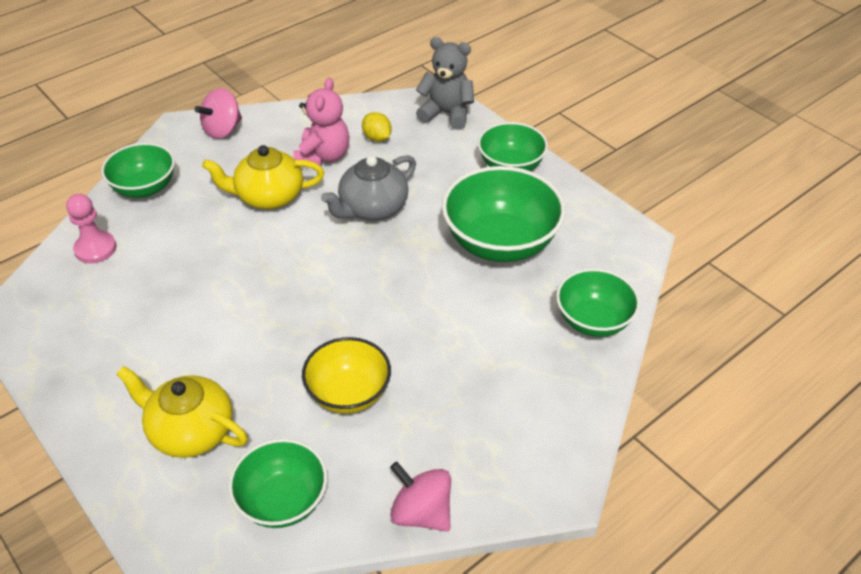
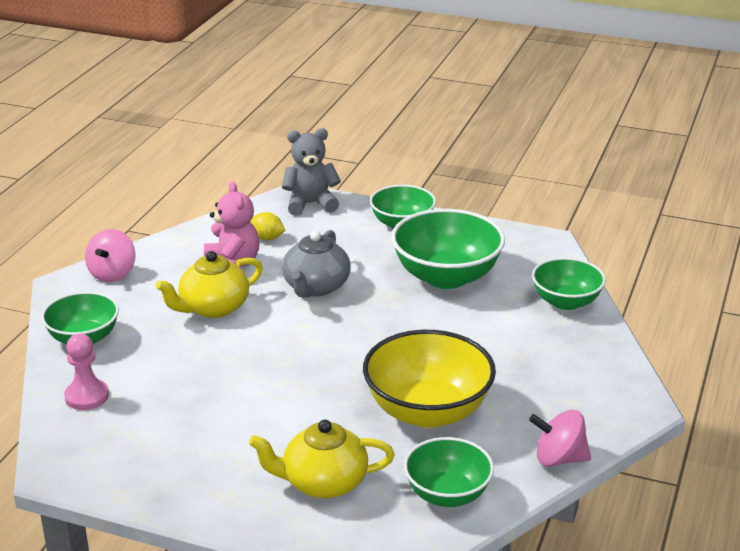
camera: 30 degrees left, 15 degrees down
yellow bowl [302,337,391,414] -> yellow bowl [363,330,496,428], size x1.59

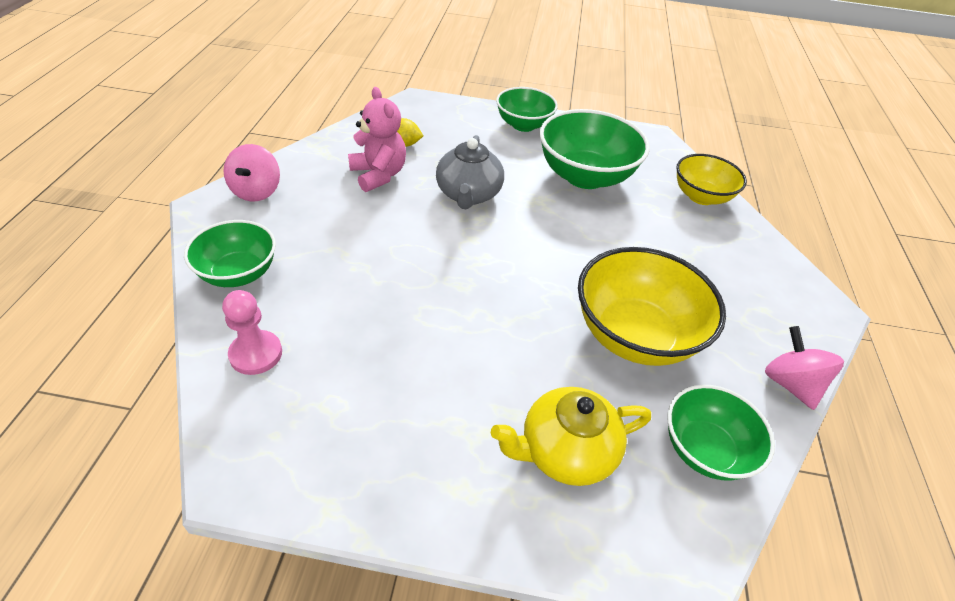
camera: 15 degrees left, 15 degrees up
yellow teapot [155,251,263,318] -> none
grey teddy bear [282,128,341,216] -> none
pink spinning top [529,410,591,467] -> pink spinning top turned 75 degrees clockwise [765,326,844,410]
green bowl [532,257,606,310] -> yellow bowl [676,154,747,205]

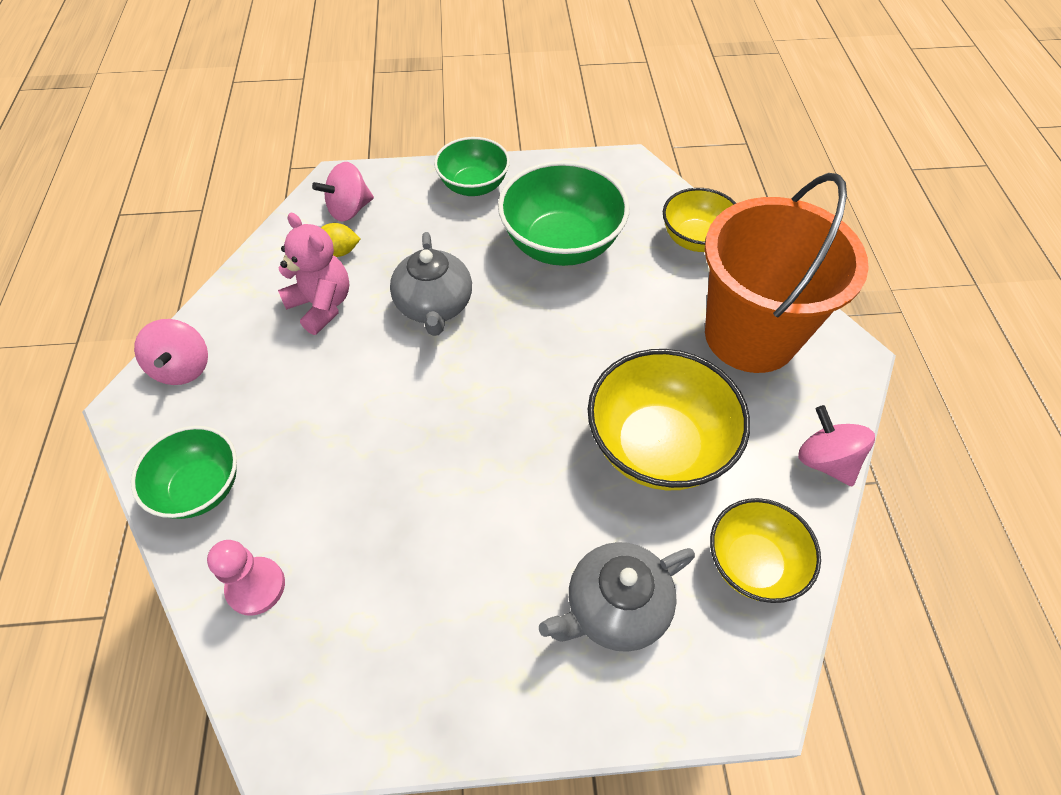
camera: 10 degrees left, 10 degrees up
yellow teapot [491,387,651,486] -> grey teapot [539,542,695,652]
green bowl [667,385,775,481] -> yellow bowl [710,498,821,603]
none -> pink spinning top [312,162,374,221]
none -> orange bucket [705,173,869,373]

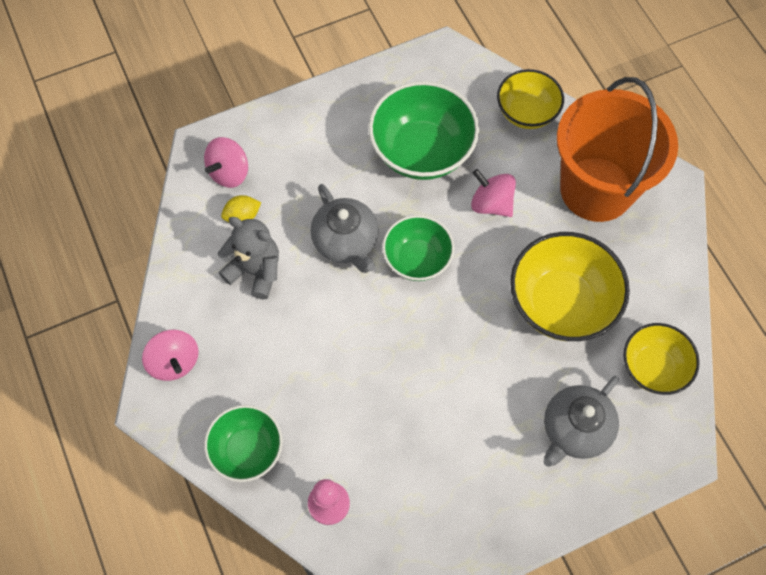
camera: 20 degrees left, 10 degrees up
pink teddy bear [278,213,349,335] -> grey teddy bear [218,217,279,300]
green bowl [434,137,510,196] -> green bowl moved to [382,215,454,281]
pink spinning top [798,405,875,486] -> pink spinning top moved to [471,169,516,217]

